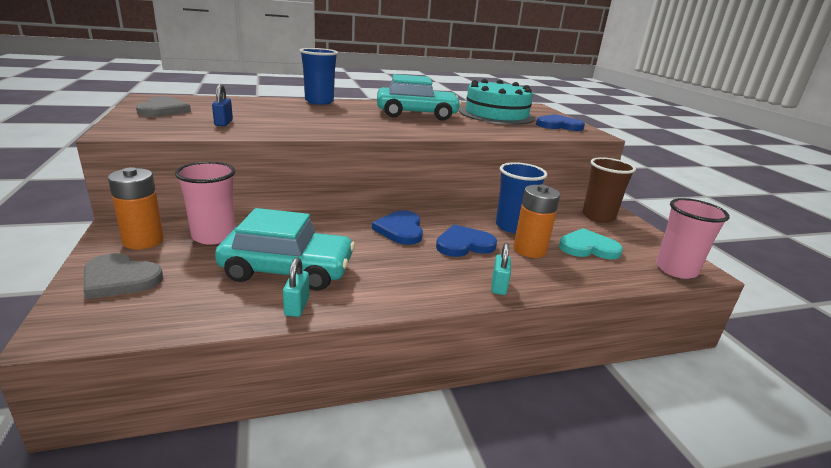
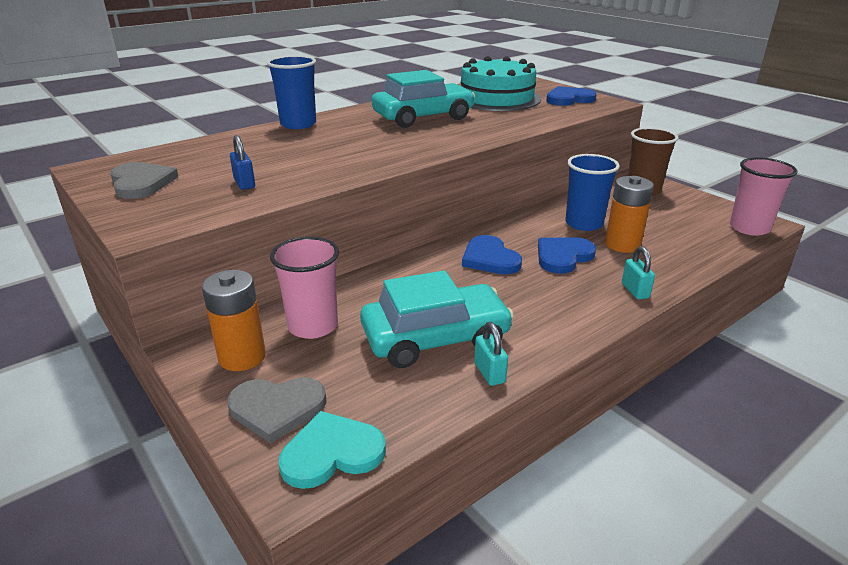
camera: 20 degrees left, 5 degrees up
turquoise heart [559,228,623,259] -> turquoise heart moved to [279,411,386,489]

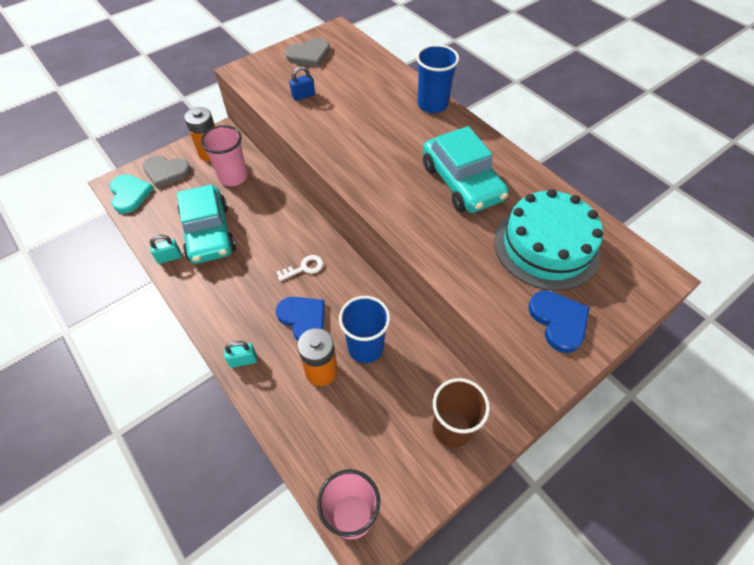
camera: 90 degrees right, 25 degrees up
grey heart [228,377,327,443] -> grey heart turned 75 degrees counterclockwise [143,155,191,188]
blue heart [462,235,522,274] -> white key [276,255,323,281]

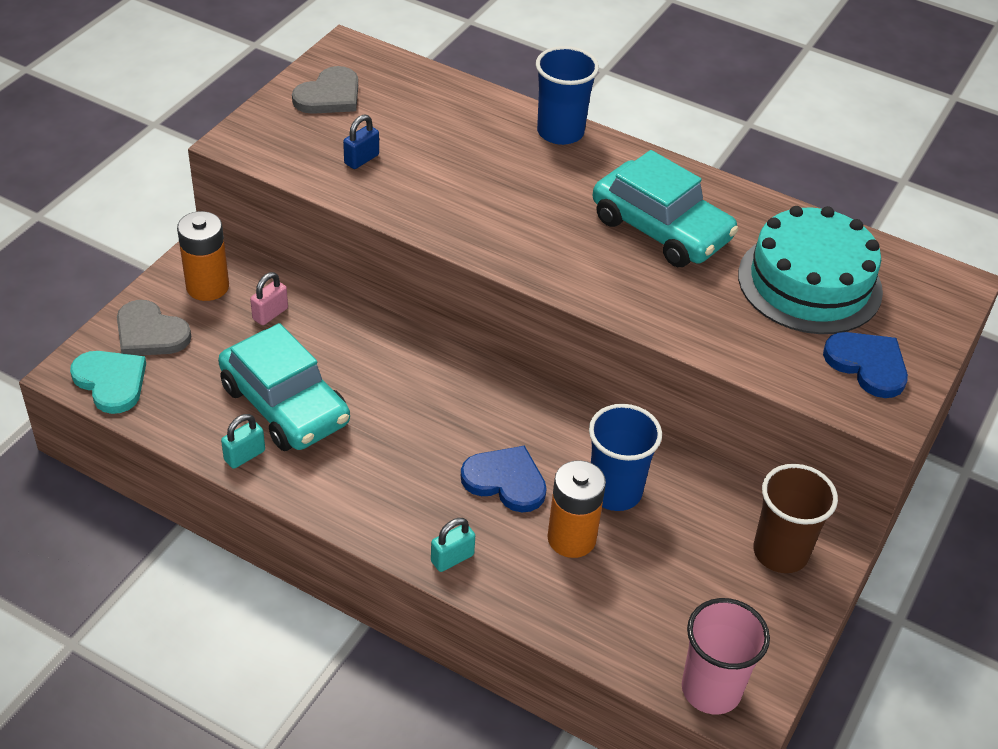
camera: 25 degrees left, 10 degrees down
grey heart [143,155,191,188] -> grey heart turned 45 degrees clockwise [117,300,191,356]
pink cup [201,125,248,186] -> pink padlock [250,272,288,325]
white key [276,255,323,281] -> none

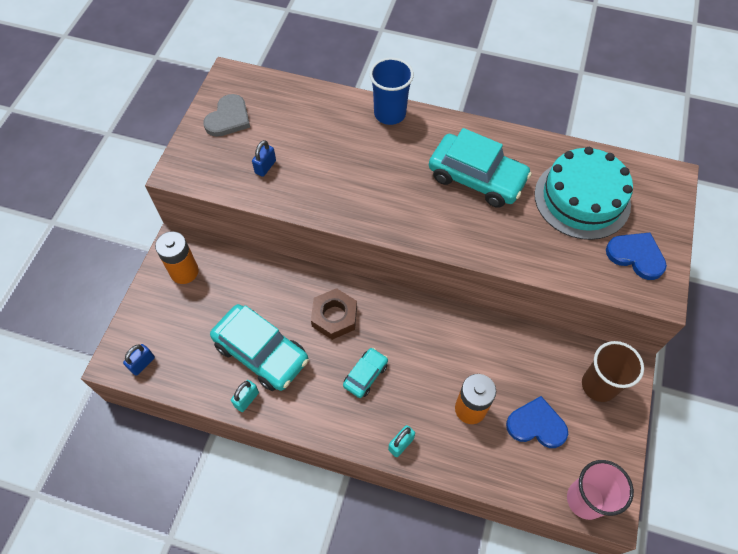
camera: 10 degrees left, 15 degrees up
turquoise heart [70,351,146,414] -> blue padlock [123,344,155,376]
grey heart [117,300,191,356] -> none
pink padlock [250,272,288,325] -> none
blue heart [461,446,547,512] -> blue heart moved to [506,396,568,448]
blue cup [589,404,662,511] -> none
none -> brown nut [311,288,357,340]
none -> turquoise car [343,348,388,398]

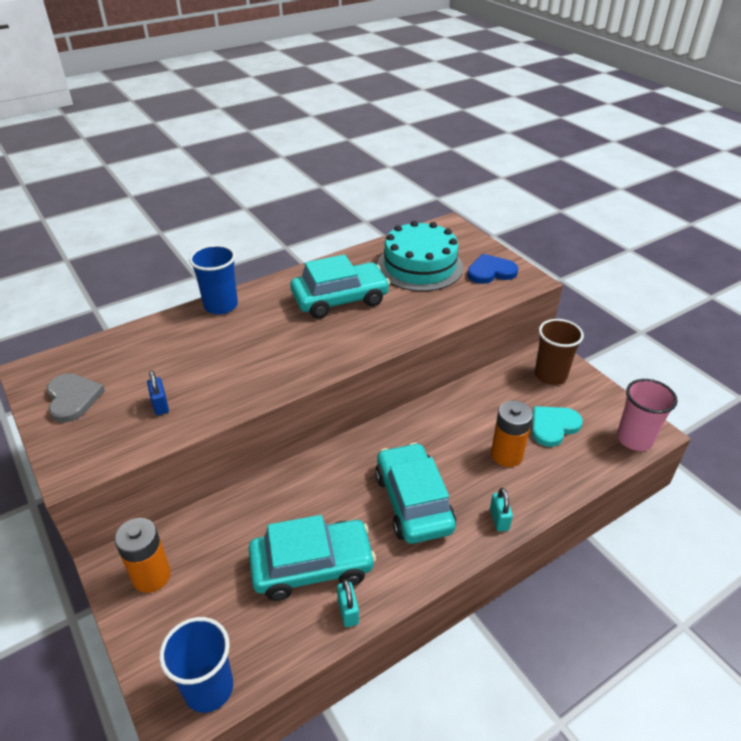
camera: 50 degrees left, 20 degrees down
blue padlock [123,344,155,376] -> blue cup [159,617,233,713]
brown nut [311,288,357,340] -> none
turquoise car [343,348,388,398] -> turquoise car [375,443,456,544], size x1.96
blue heart [506,396,568,448] -> turquoise heart [532,406,583,447]

